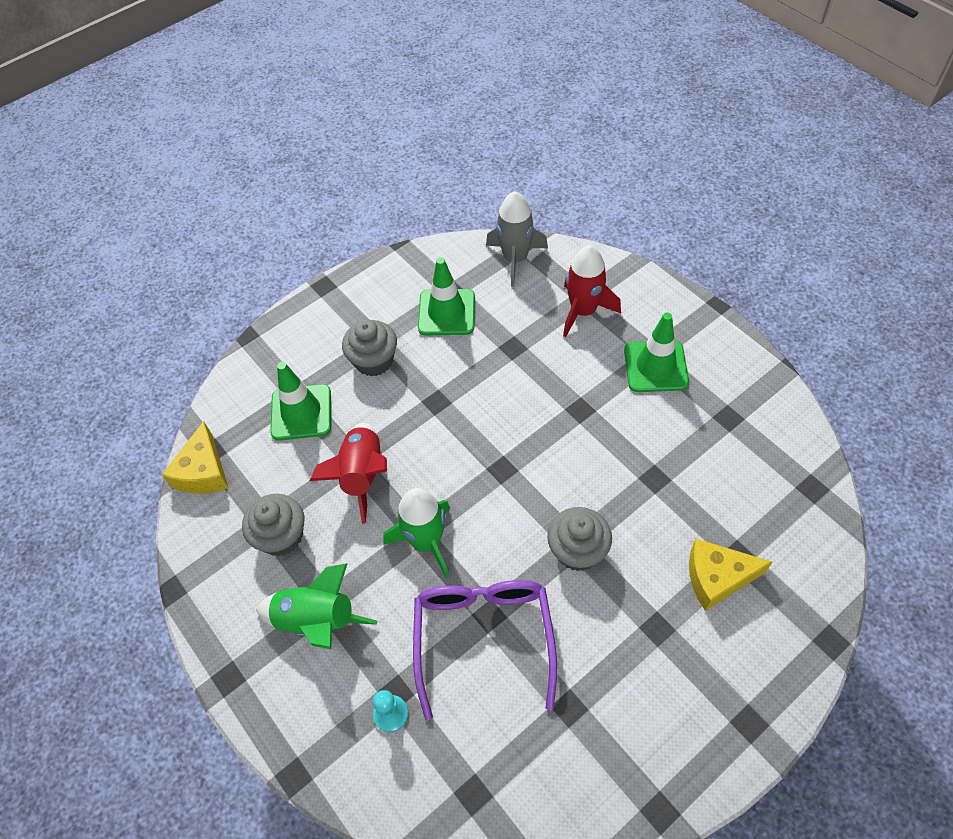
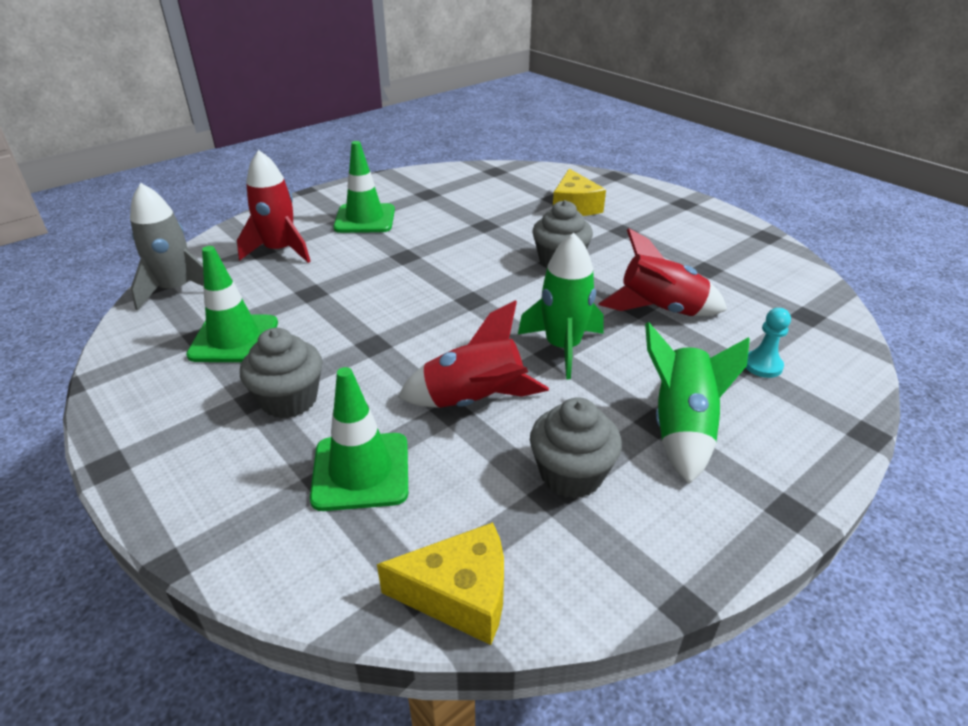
camera: 95 degrees left, 20 degrees down
purple glasses [413,580,557,720] -> red rocket [598,228,727,316]

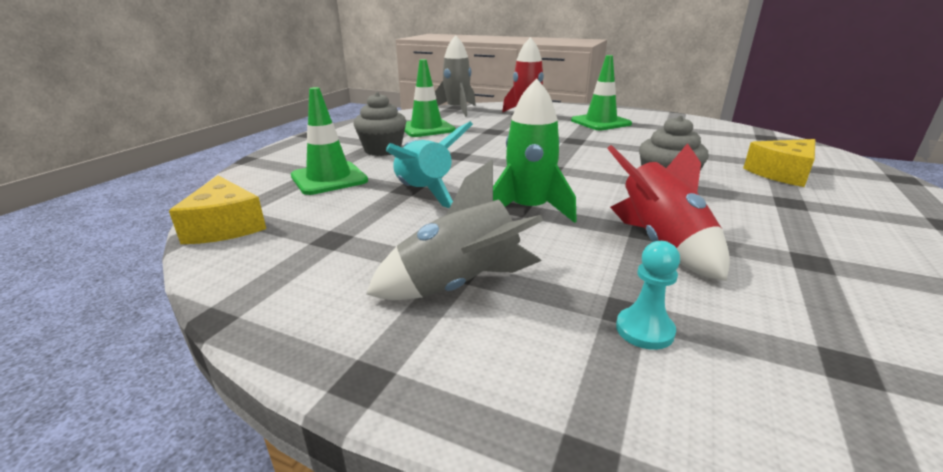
camera: 65 degrees right, 10 degrees down
red rocket [398,300,549,408] -> turquoise rocket [386,121,473,208]
grey cupcake [530,397,622,498] -> none
green rocket [645,322,750,484] -> grey rocket [366,159,543,300]

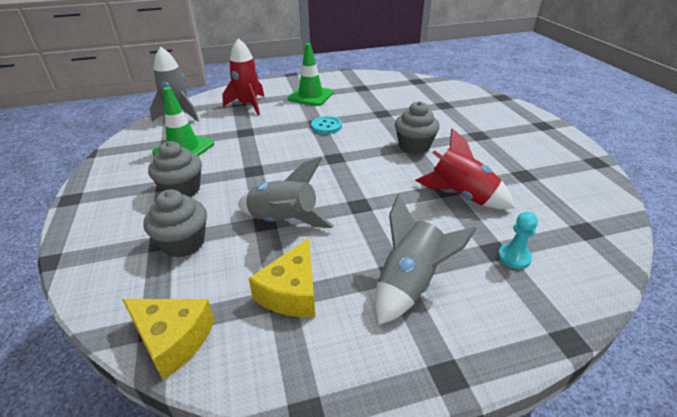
camera: 40 degrees left, 10 degrees up
green traffic cone [291,87,368,195] -> grey cupcake [144,189,207,257]
turquoise rocket [386,121,473,208] -> grey rocket [238,157,334,228]
green rocket [493,78,577,223] -> none
yellow cheese [743,139,815,187] -> yellow cheese moved to [248,238,315,317]
none -> turquoise button [311,116,342,134]

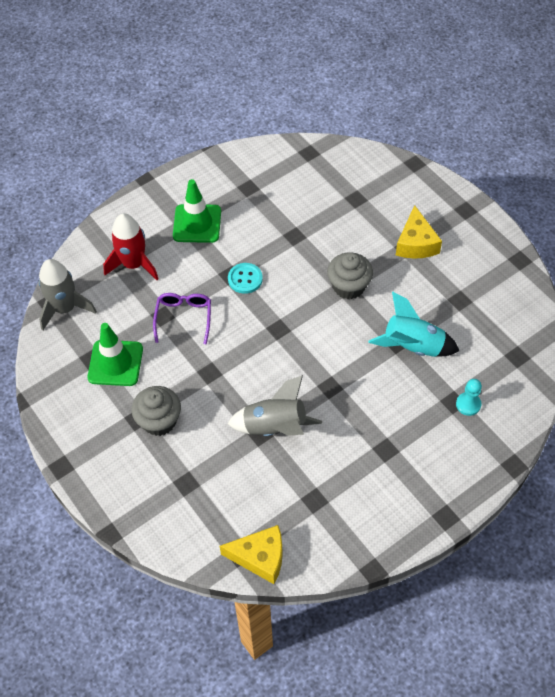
camera: 20 degrees left, 20 degrees up
grey cupcake [144,189,207,257] -> none
yellow cheese [248,238,315,317] -> yellow cheese moved to [396,205,442,259]
grey rocket [375,194,477,325] -> none
red rocket [415,128,514,209] -> turquoise rocket [368,292,459,357]
none -> purple glasses [153,293,211,344]

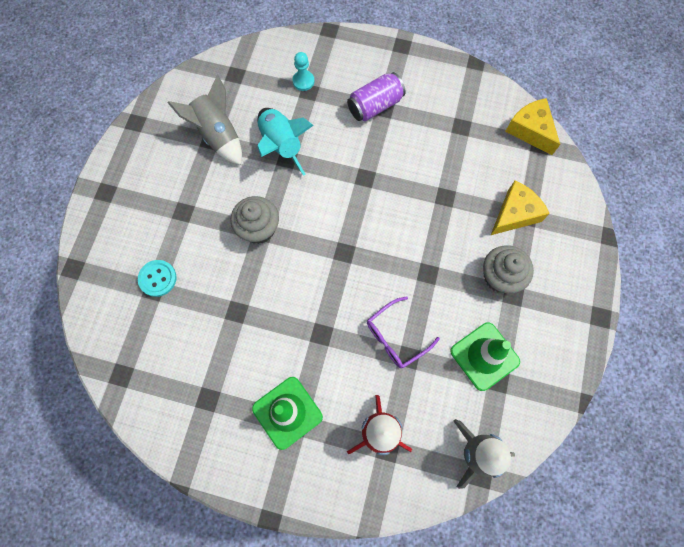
camera: 130 degrees left, 15 degrees up
grey rocket [227,375,322,436] -> grey rocket moved to [168,74,242,165]
turquoise button [228,263,263,294] -> turquoise button moved to [138,260,177,297]
yellow cheese [396,205,442,259] -> yellow cheese moved to [491,181,550,235]
none -> purple can [347,72,406,121]

